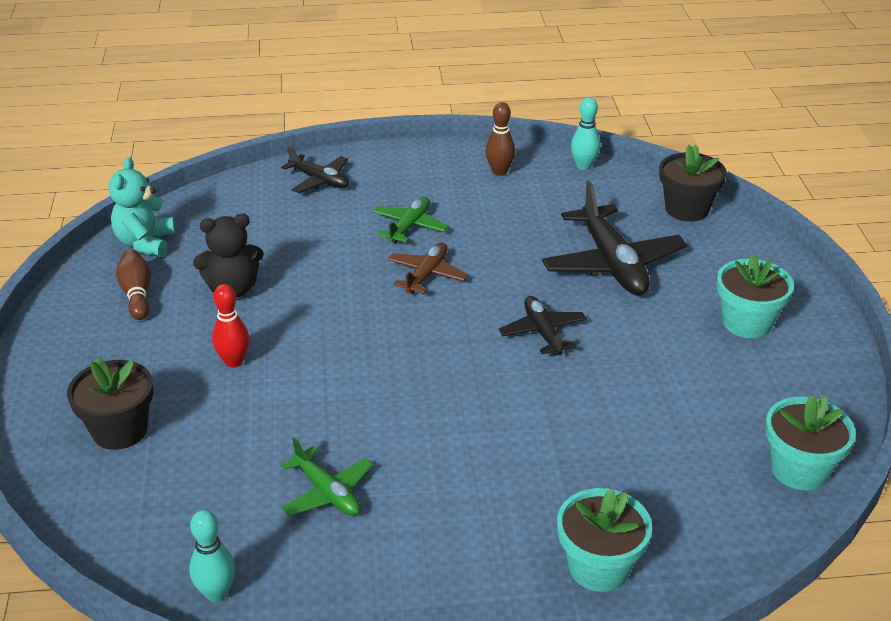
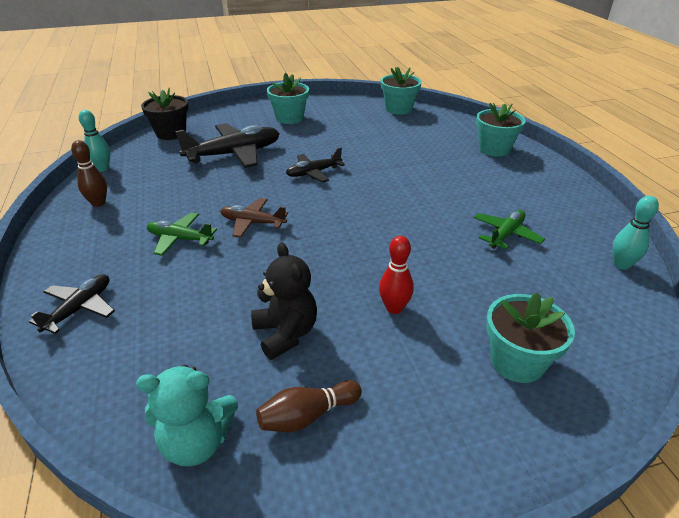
camera: 100 degrees left, 0 degrees up
black flower pot [67,357,153,450] -> turquoise flower pot [486,292,575,383]

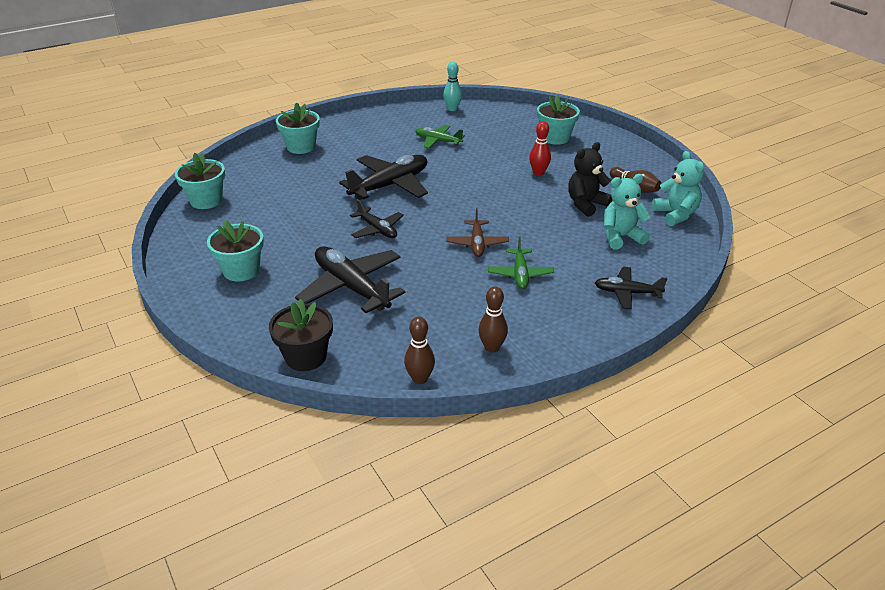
camera: 105 degrees left, 0 degrees up
turquoise bowling pin [79,110,110,172] -> brown bowling pin [404,317,435,384]
none -> black plane [339,155,428,200]
none -> turquoise teddy bear [604,174,651,249]

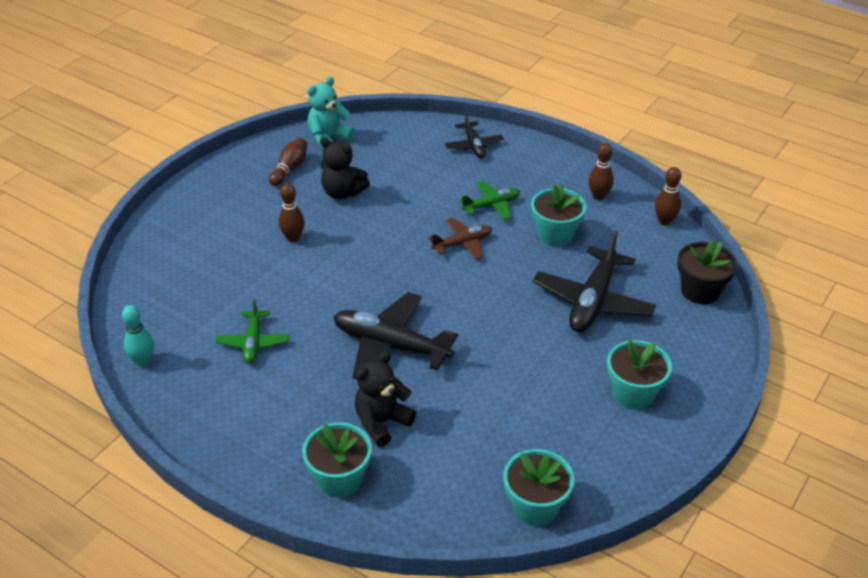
camera: 115 degrees left, 5 degrees up
black plane [350,199,404,238] -> none
red bowling pin [529,121,551,176] -> brown bowling pin [278,183,305,242]
turquoise flower pot [537,95,580,145] -> turquoise flower pot moved to [531,184,586,247]
turquoise teddy bear [604,174,651,249] -> none
none -> black teddy bear [355,351,416,447]

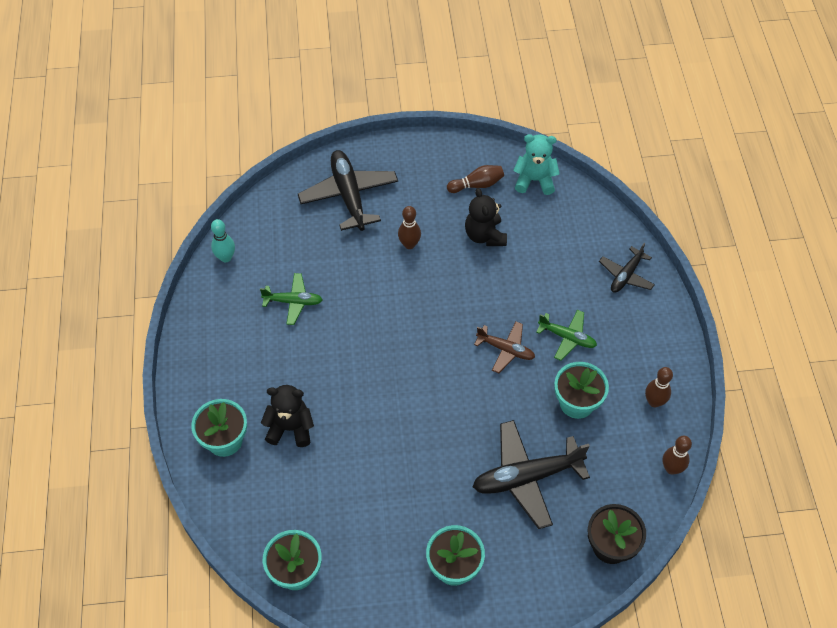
camera: 50 degrees right, 15 degrees up
green plane [215,299,289,364] -> green plane turned 135 degrees counterclockwise [260,273,323,325]
black plane [334,292,458,379] -> black plane moved to [298,150,398,231]

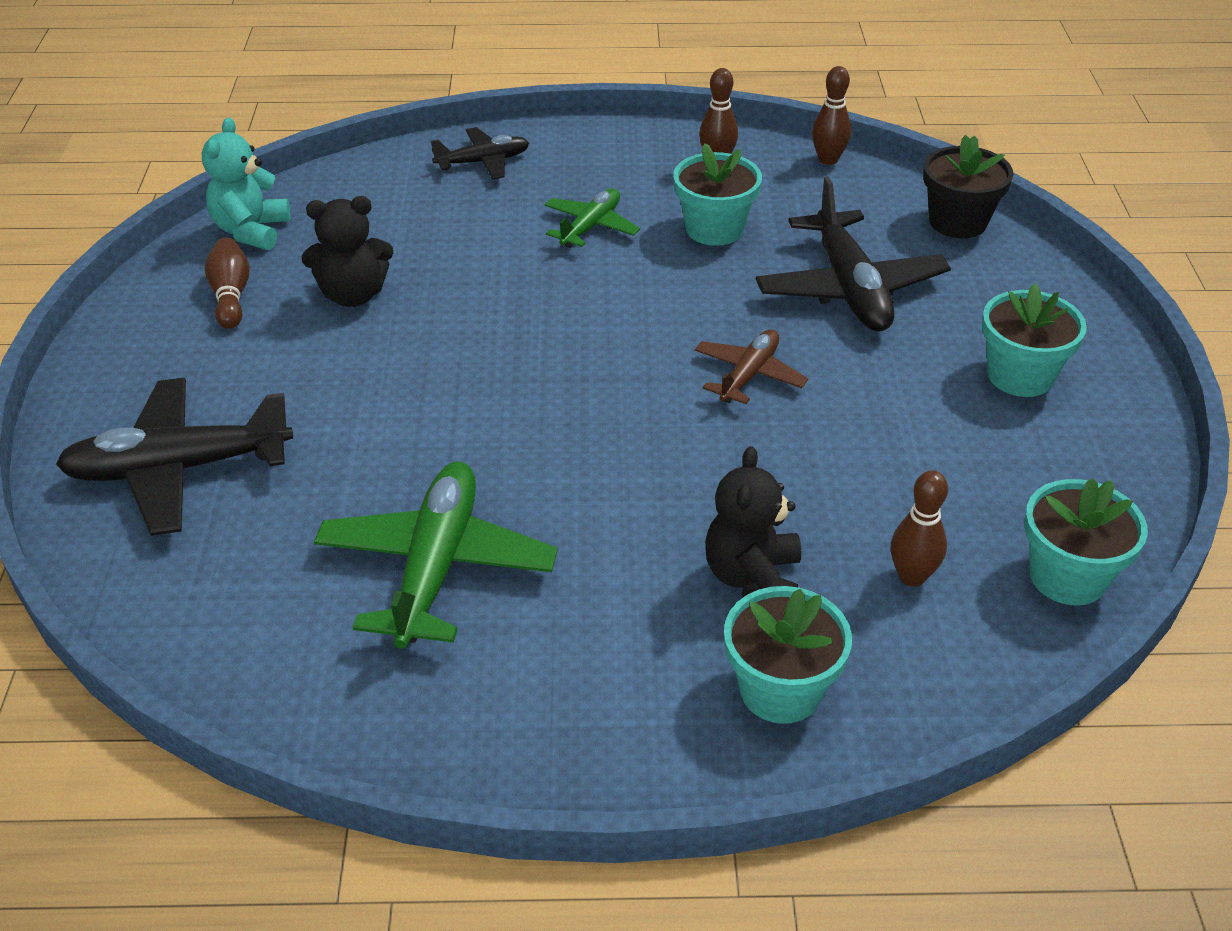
camera: 85 degrees left, 15 degrees down
turquoise bowling pin [211,219,235,262] -> none
green plane [260,273,323,325] -> green plane [314,462,558,648], size x1.76
brown bowling pin [398,206,421,249] -> brown bowling pin moved to [891,470,948,587]
brown plane [474,322,535,373] -> brown plane moved to [695,330,808,404]
black plane [599,243,655,293] -> black plane turned 60 degrees counterclockwise [431,127,529,180]

